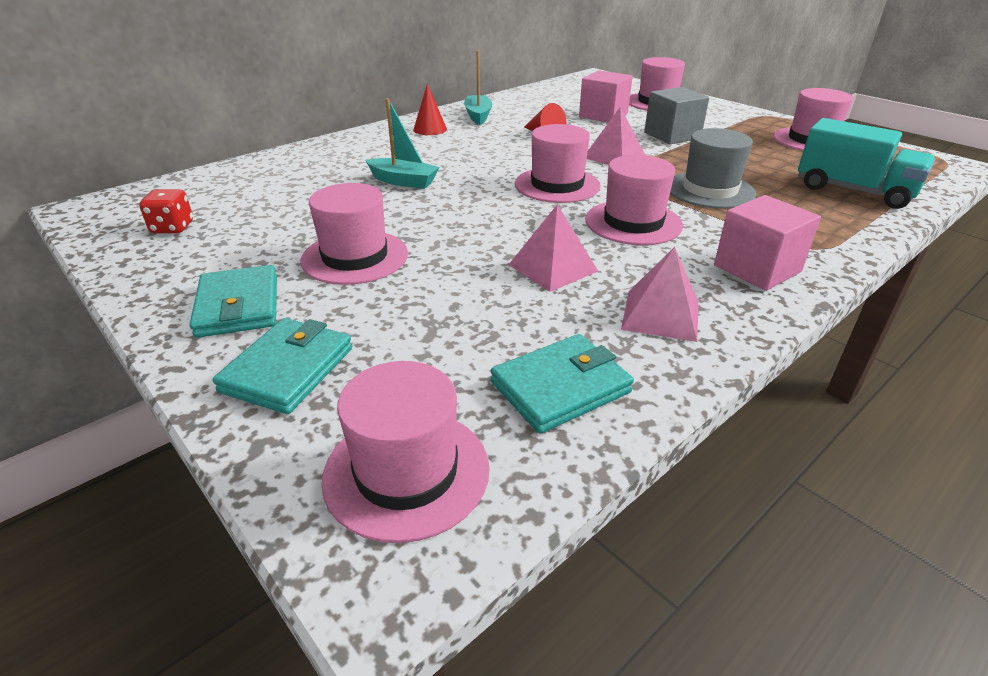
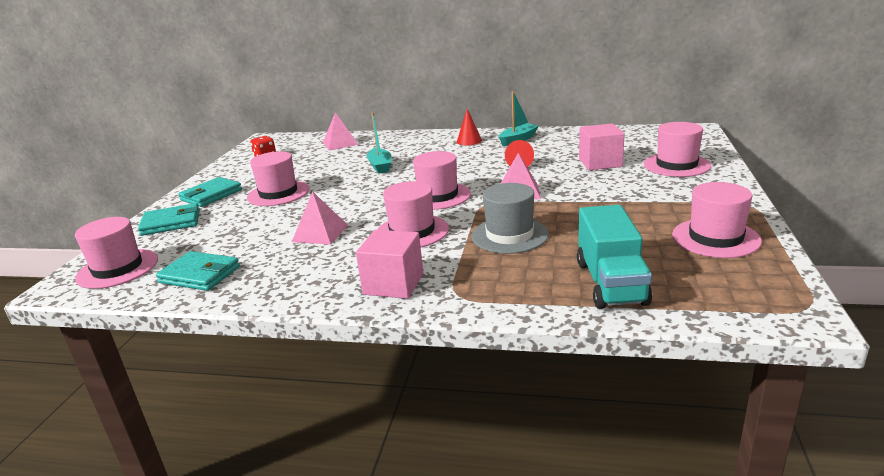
camera: 55 degrees right, 10 degrees down
pink pyramid [621,247,699,342] -> pink pyramid moved to [323,112,358,151]
grey cube [644,87,709,144] -> none

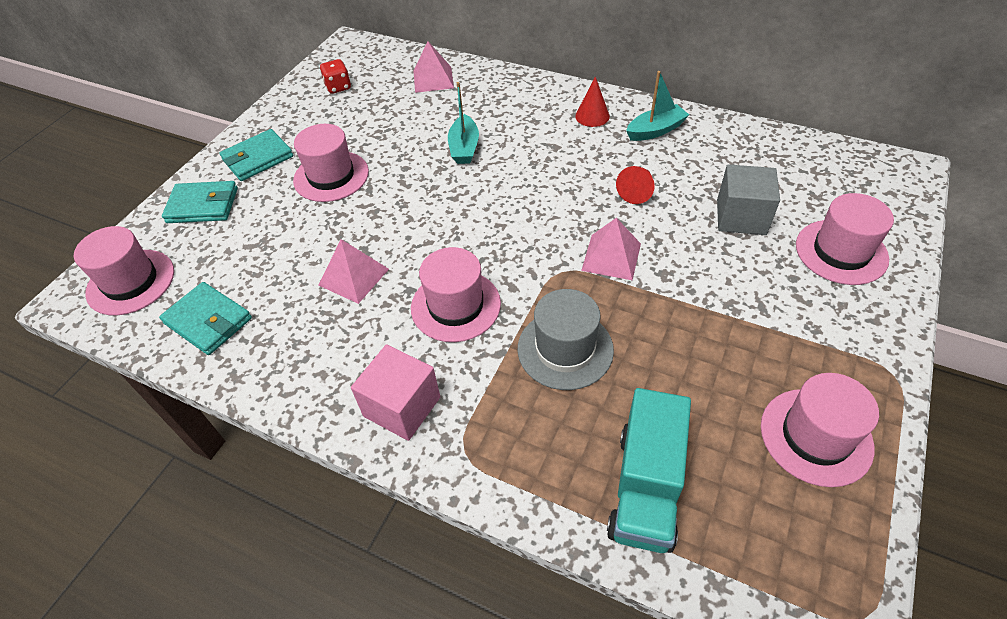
camera: 15 degrees right, 25 degrees up
pink hat [413,151,471,210] -> none
pink cube [579,123,625,170] -> grey cube [717,164,780,235]

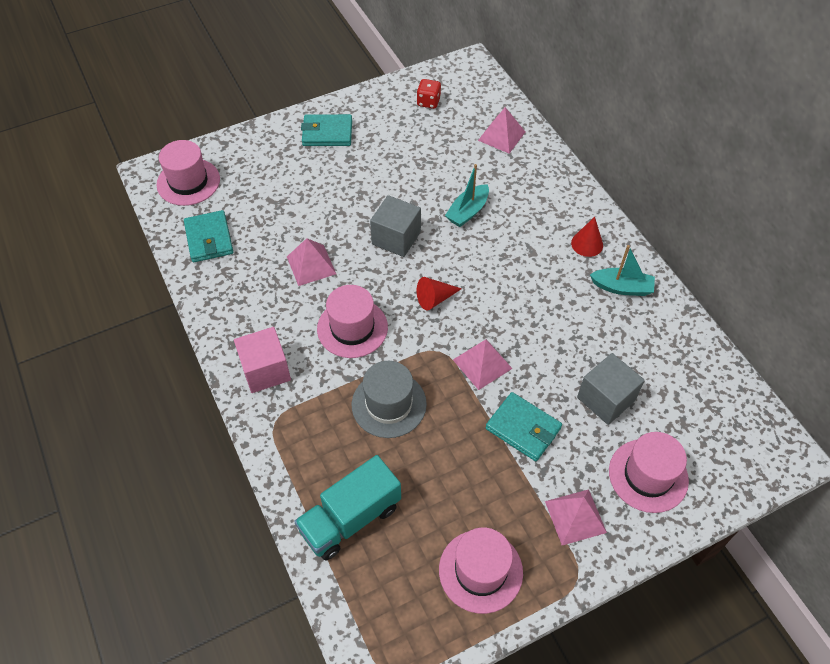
camera: 35 degrees right, 5 degrees up
turquoise wallet [162,181,238,223] -> turquoise wallet moved to [486,392,562,461]
pink hat [293,124,369,202] -> none
red cone [616,166,654,204] -> red cone moved to [417,277,462,310]
none -> grey cube [370,195,421,257]
none -> pink pyramid [545,489,607,545]

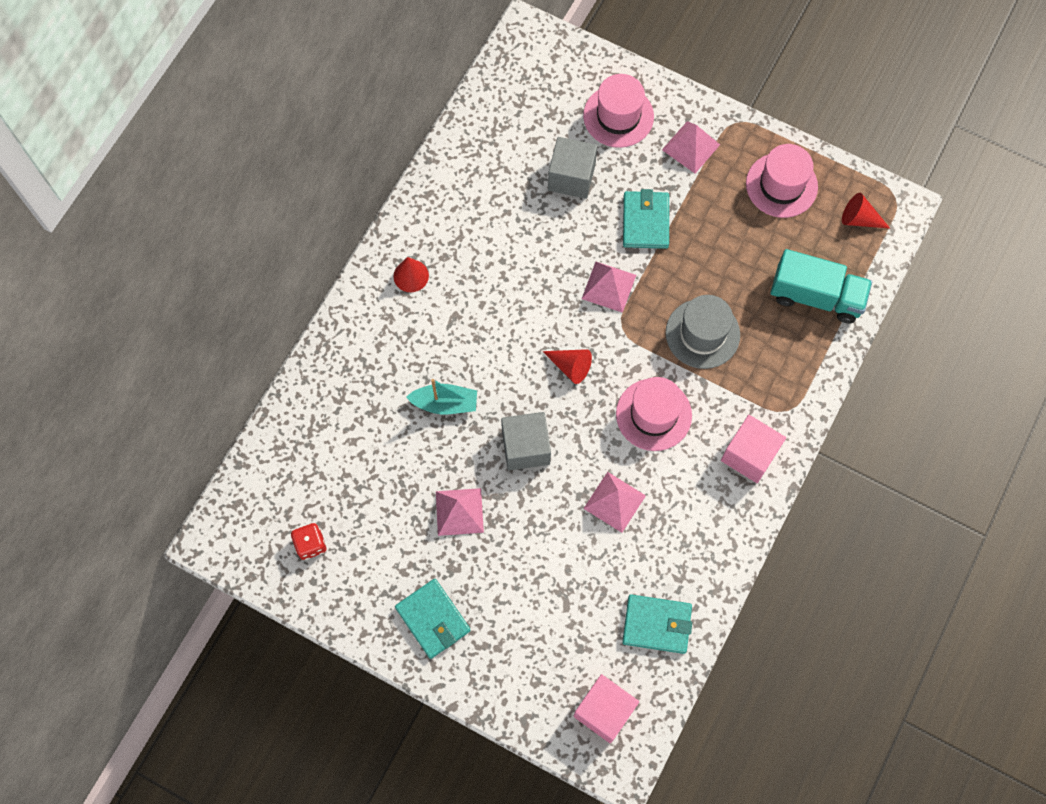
camera: 125 degrees left, 15 degrees up
pink hat [156,140,220,206] -> pink cube [573,674,639,743]
turquoise wallet [184,210,233,262] -> turquoise wallet turned 60 degrees clockwise [622,594,692,654]
pink pyramid [478,107,525,154] -> pink pyramid moved to [436,488,484,536]
turquoise boat [590,245,655,296] -> none
none -> red cone [842,193,890,229]

